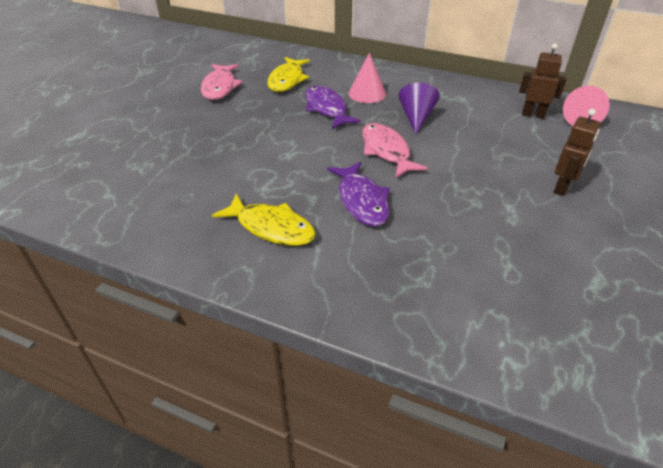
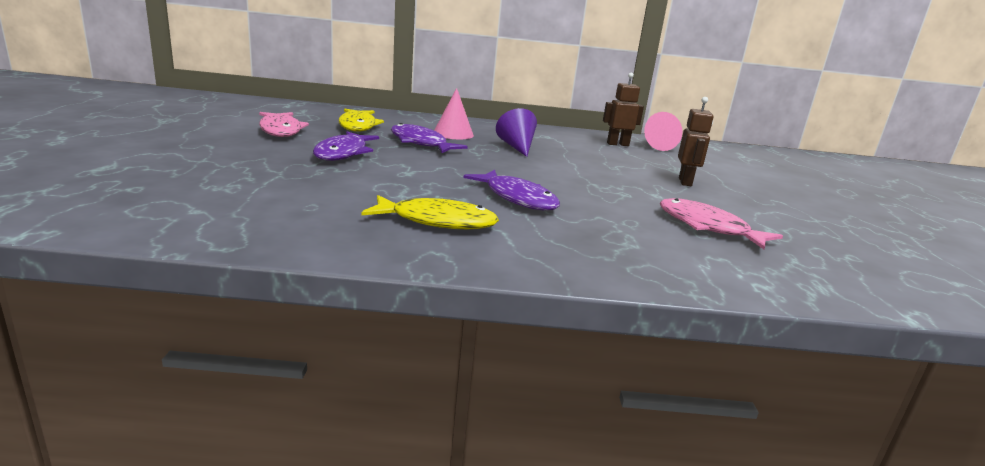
camera: 25 degrees left, 20 degrees down
pink fish [362,123,428,178] -> pink fish moved to [660,198,783,249]
none -> purple fish [313,131,379,161]

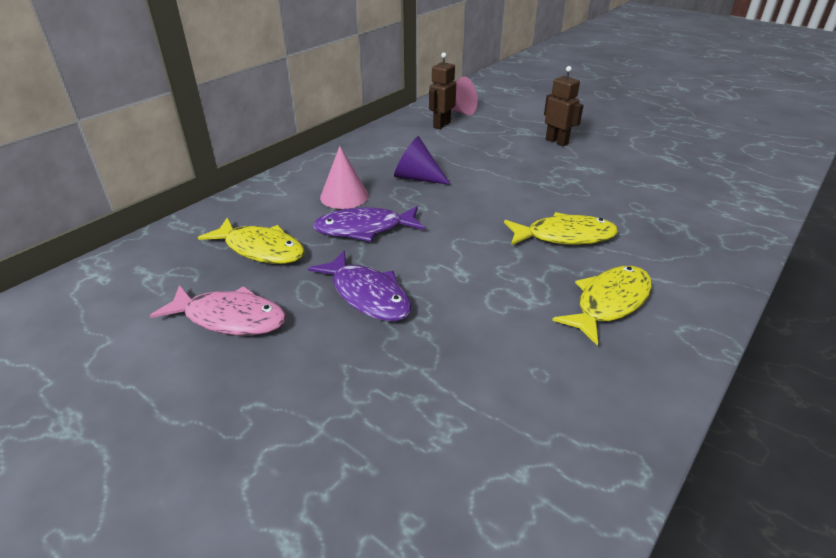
camera: 50 degrees left, 15 degrees up
purple fish [464,170,560,210] -> yellow fish [504,212,618,245]
pink fish [660,198,783,249] -> none

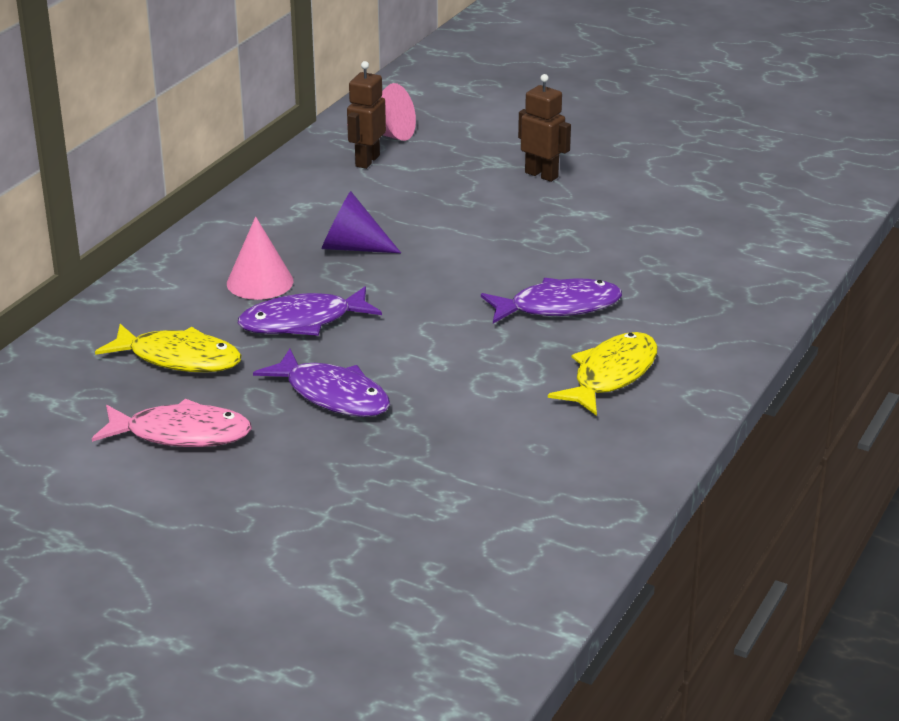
camera: 10 degrees left, 5 degrees down
yellow fish [504,212,618,245] -> purple fish [481,278,622,323]

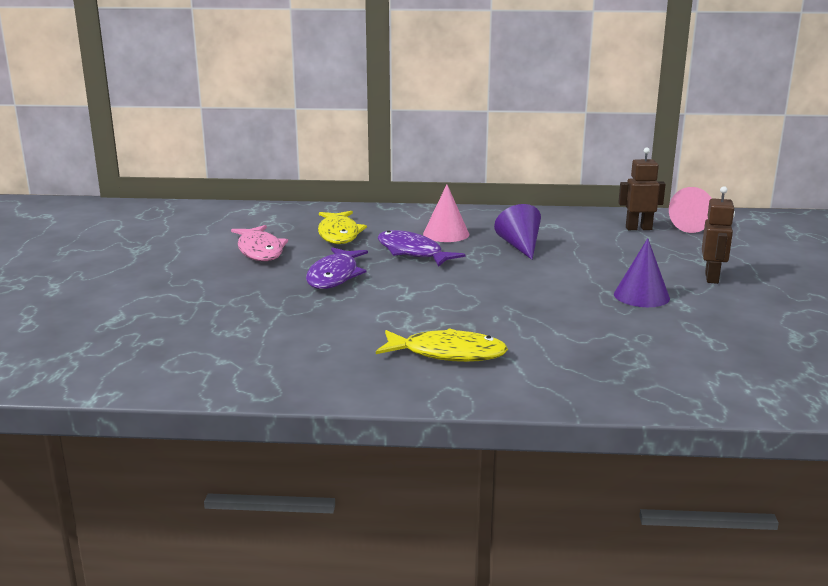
camera: 65 degrees right, 10 degrees down
purple fish [481,278,622,323] -> none
none -> purple cone [614,238,670,307]

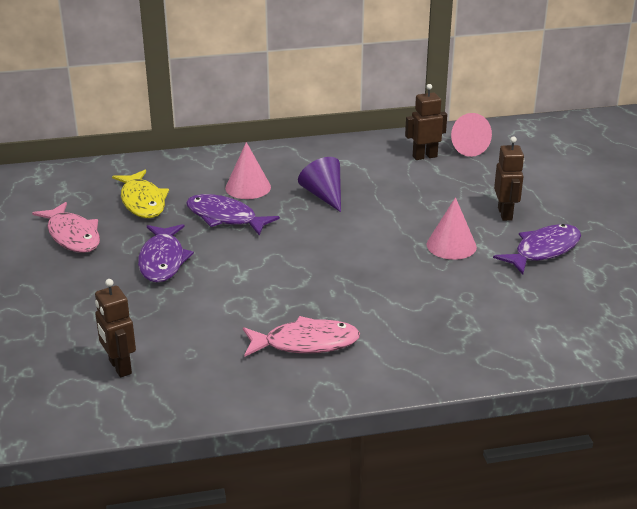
camera: 15 degrees left, 10 degrees up
yellow fish [376,328,508,362] -> pink fish [243,316,360,357]
purple cone [614,238,670,307] -> pink cone [427,197,477,260]
none -> brown robot [95,279,136,377]
none -> purple fish [493,224,581,274]

